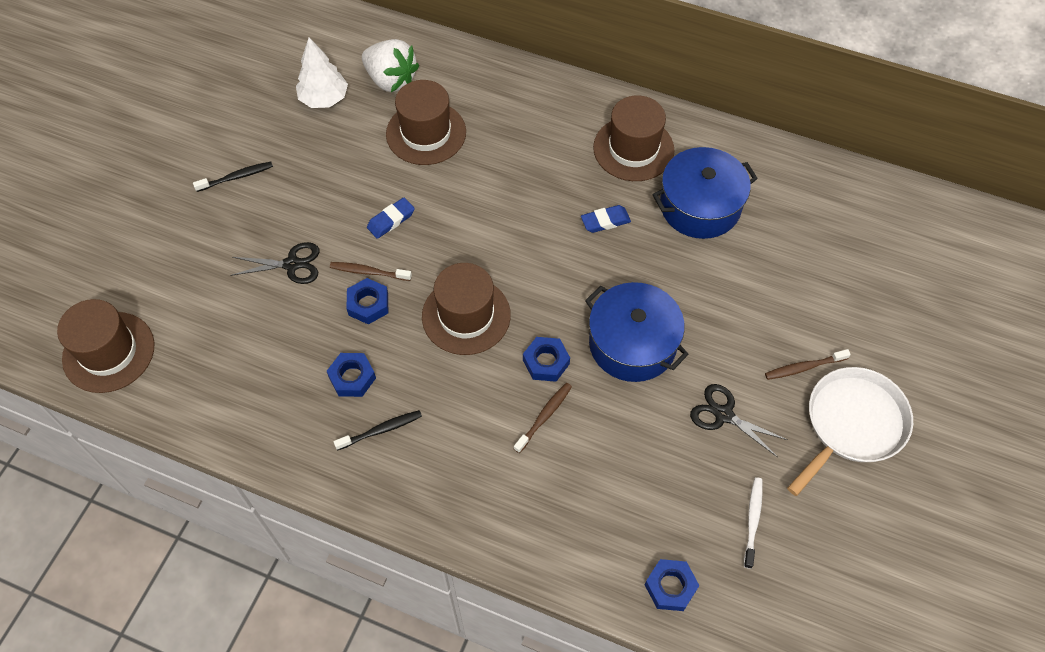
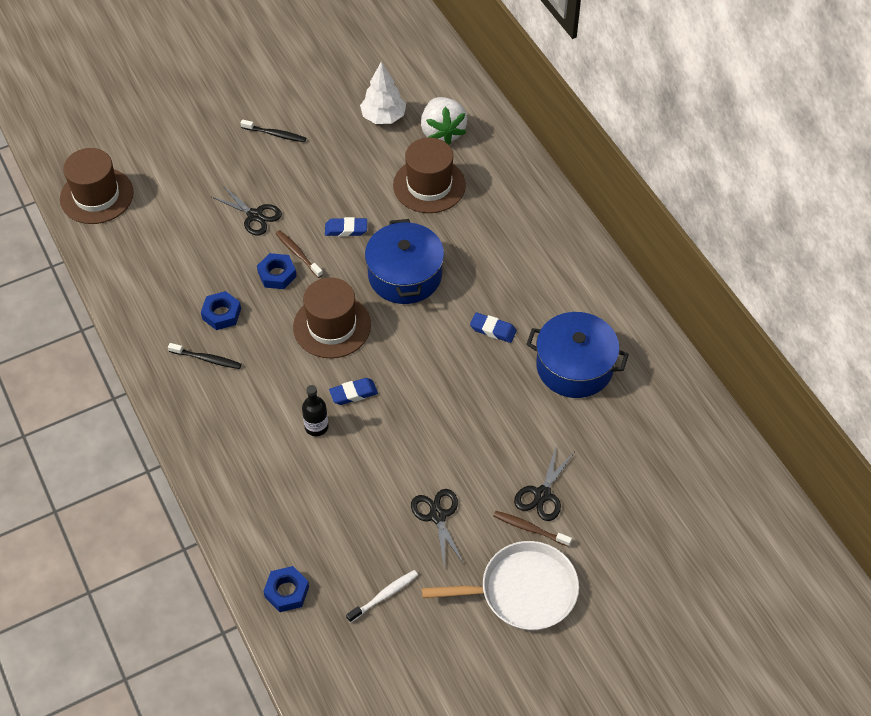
camera: 40 degrees right, 5 degrees down
brown toothbrush [514,383,572,453] -> black bottle [302,385,329,436]
blue nut [523,337,570,382] -> blue eraser [329,378,378,405]
blue pot [585,282,689,382] -> blue pot moved to [365,219,444,304]
brown hat [593,95,674,181] -> none
none -> black scissors [514,444,574,521]

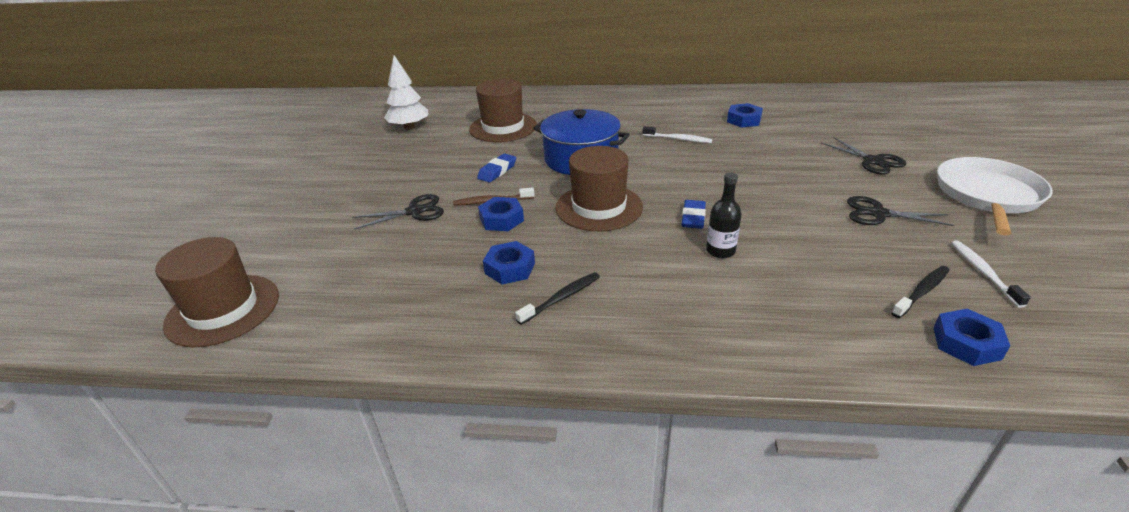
camera: 55 degrees left, 20 degrees down
black toothbrush [241,119,306,142] -> black toothbrush moved to [891,266,950,318]
white strawberry [421,97,468,145] -> none
blue eraser [470,313,517,343] -> white toothbrush [643,126,713,143]
brown toothbrush [493,511,572,547] -> none
blue pot [526,312,629,398] -> blue nut [727,103,763,128]

